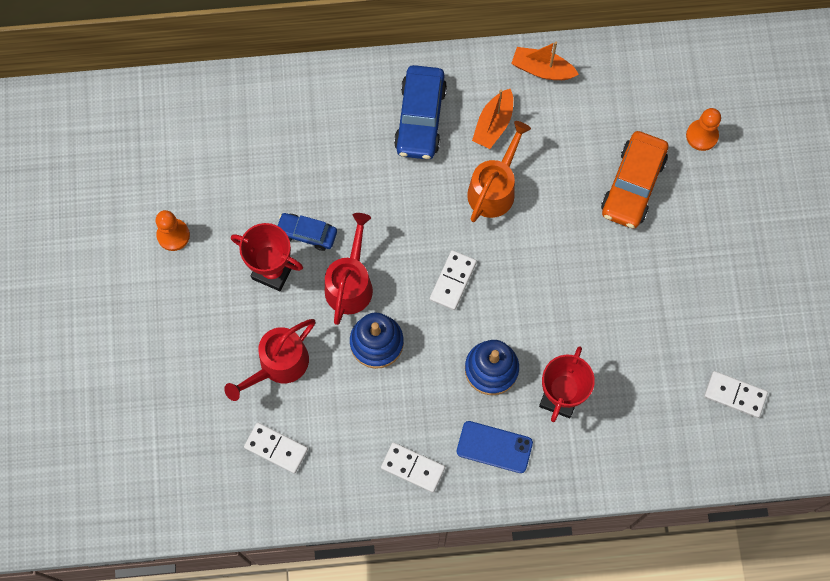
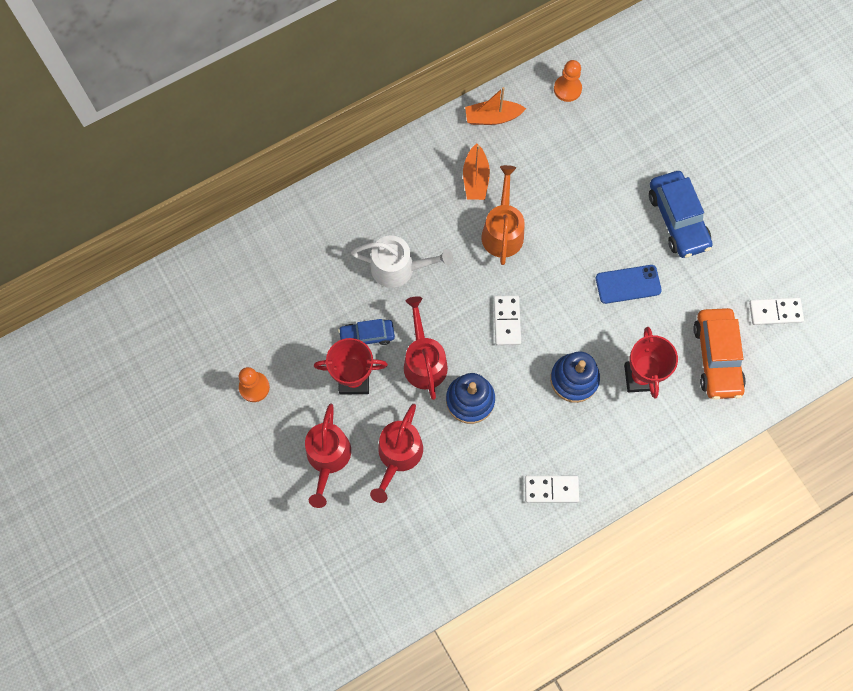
camera: 25 degrees left, 0 degrees up
white domino [244,422,308,474] -> none
blue car [394,65,447,160] -> blue car moved to [649,171,713,258]
blue phone [457,421,533,473] -> blue phone moved to [596,265,662,304]
orange car [601,131,668,228] -> orange car moved to [693,308,746,400]
orange pawn [686,108,721,151] -> orange pawn moved to [554,60,582,102]
none -> red watering can [305,403,351,508]
none -> white watering can [351,235,453,288]

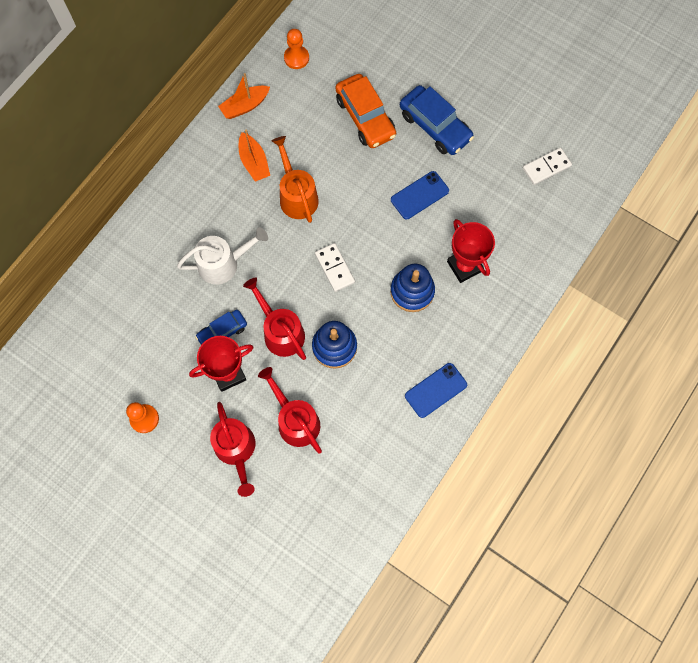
camera: 25 degrees left, 0 degrees up
red watering can [370,404,423,503] -> red watering can turned 150 degrees clockwise [258,367,322,453]
white domino [525,476,579,503] -> blue phone [405,363,467,418]
orange car [693,308,746,400] -> orange car moved to [335,74,396,148]

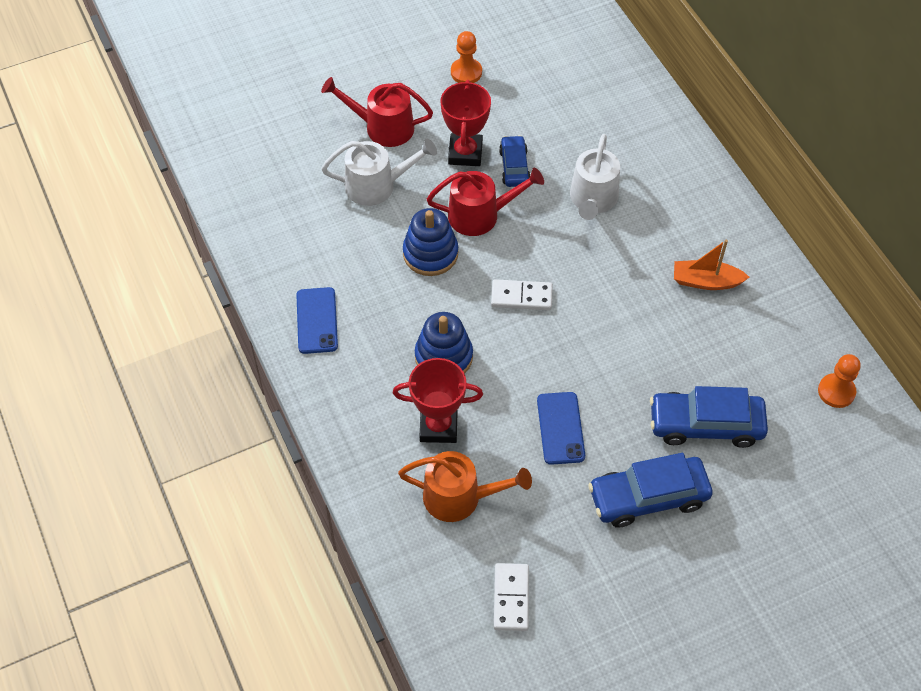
camera: 120 degrees right, 15 degrees down
orange boat [218,73,270,119] -> none
red watering can [258,367,322,453] -> white watering can [321,139,437,206]
orange watering can [272,136,319,223] -> orange watering can moved to [398,451,532,522]
orange car [335,74,396,148] -> blue car [650,386,768,448]

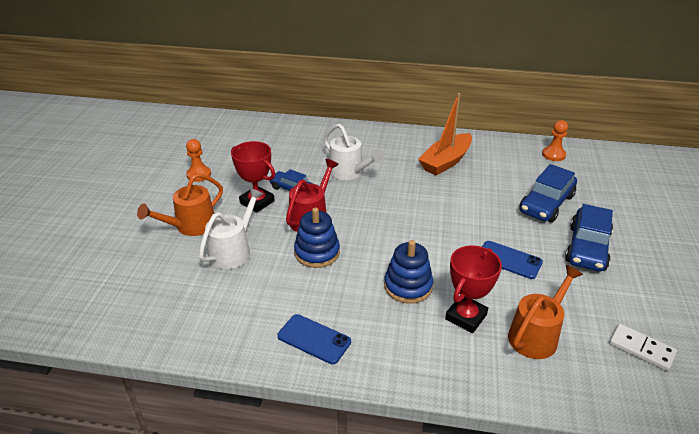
camera: 55 degrees left, 20 degrees down
red watering can [321,77,433,147] -> orange watering can [137,173,223,236]
white domino [491,279,553,310] -> none
orange boat [674,239,749,290] -> orange boat [418,93,472,176], size x1.53

